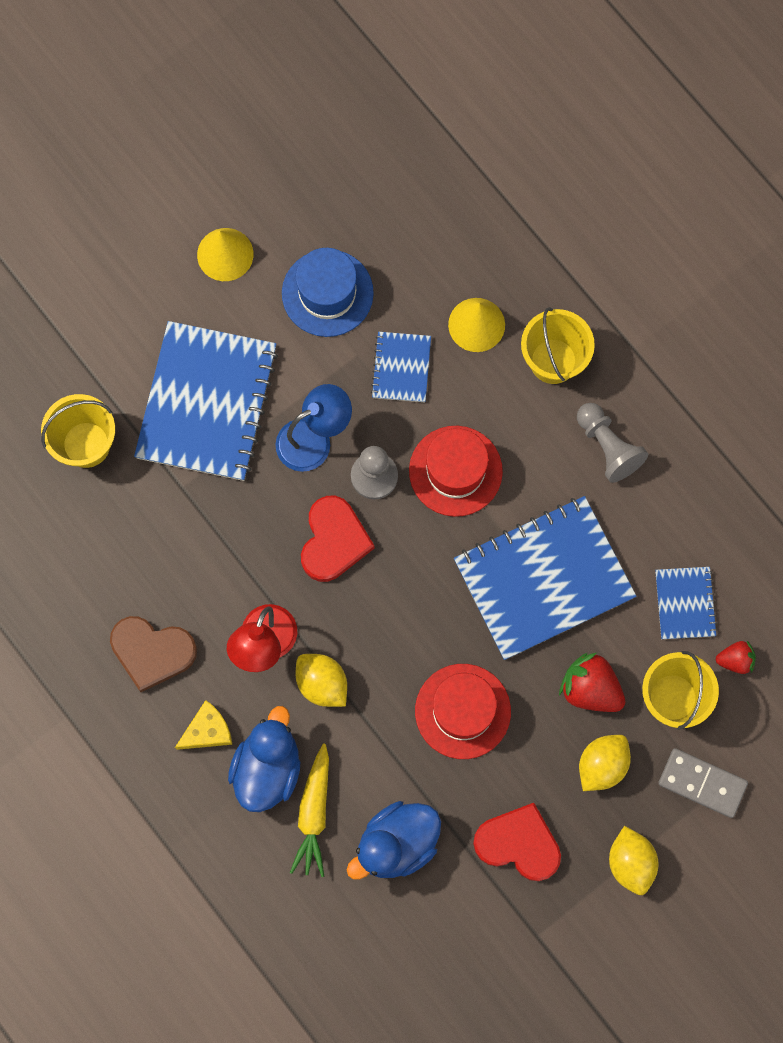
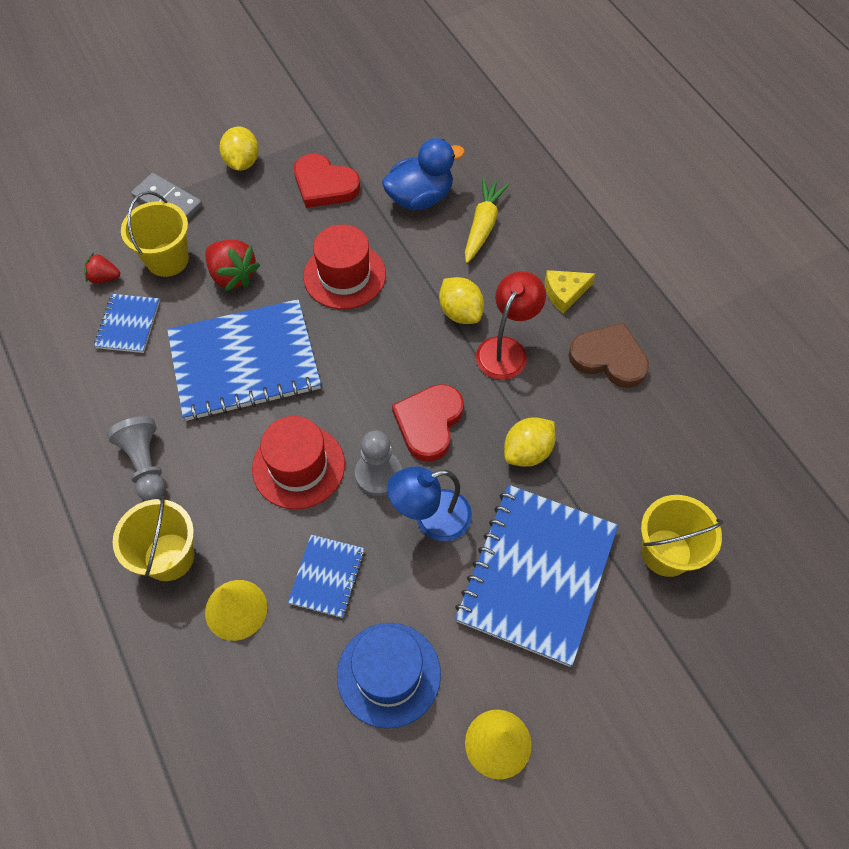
camera: 170 degrees left, 15 degrees down
blue duck [228,706,300,812] -> none
yellow lemon [579,735,631,791] -> yellow lemon moved to [504,417,555,467]

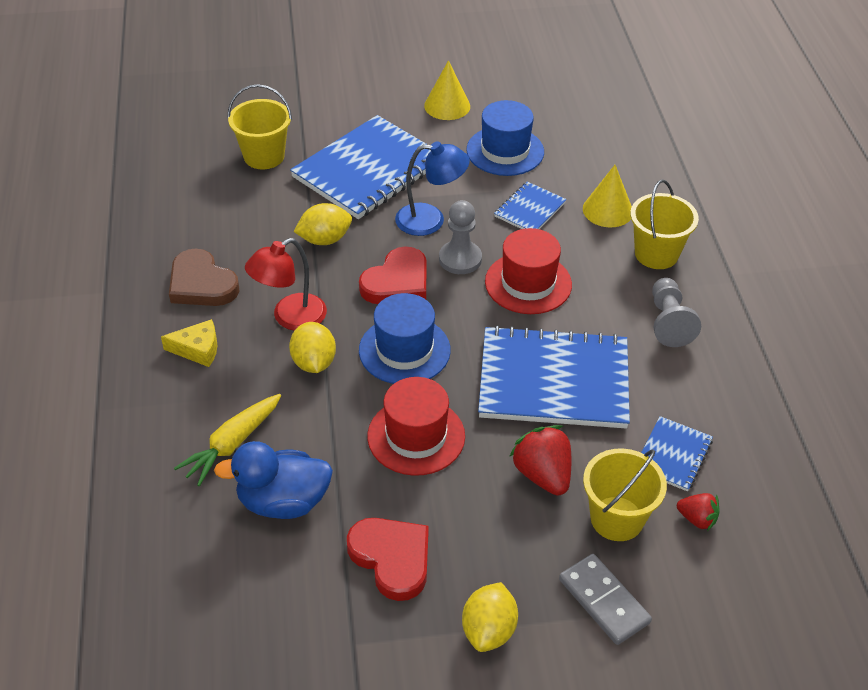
camera: 160 degrees left, 15 degrees down
none -> blue hat [359,293,451,384]

